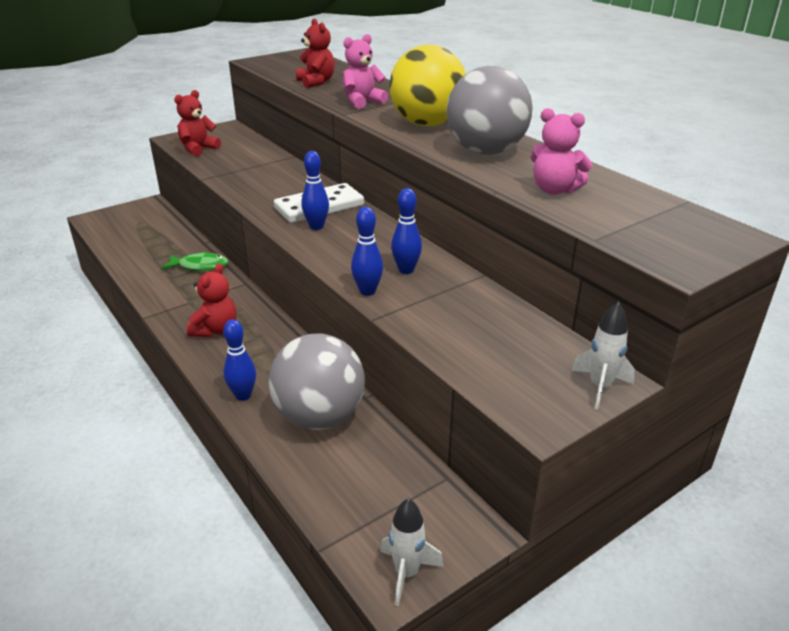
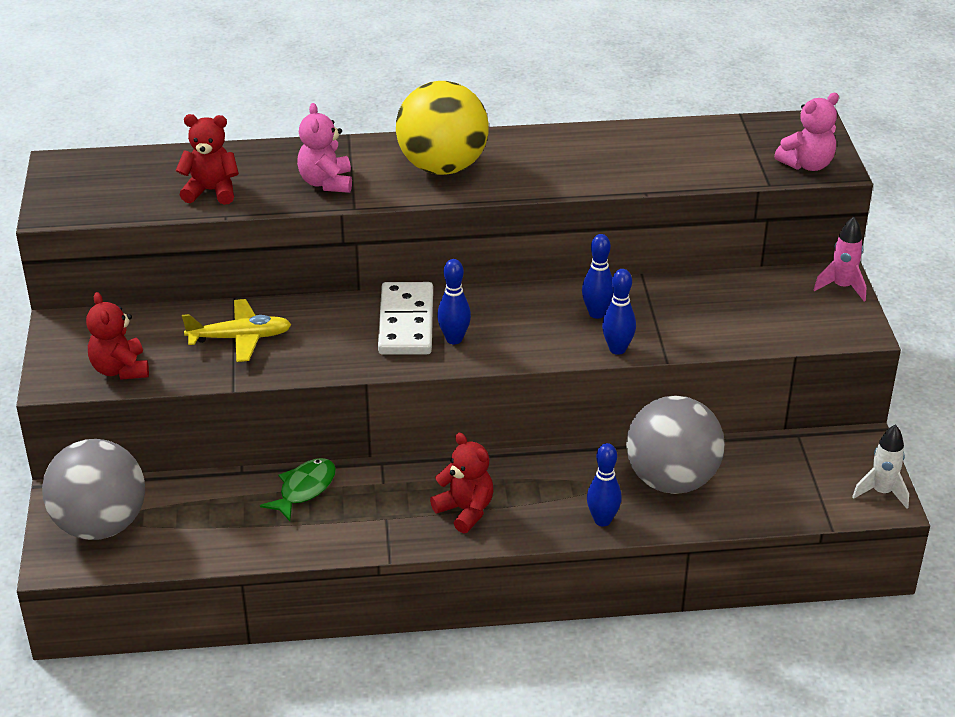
camera: 60 degrees left, 5 degrees up
grey ball [446,66,533,155] -> grey ball moved to [42,439,145,540]
pink teddy bear [531,108,593,195] -> pink teddy bear moved to [774,93,839,171]
white rocket [572,302,635,410] -> pink rocket [814,217,866,301]
none -> yellow plane [182,299,292,362]

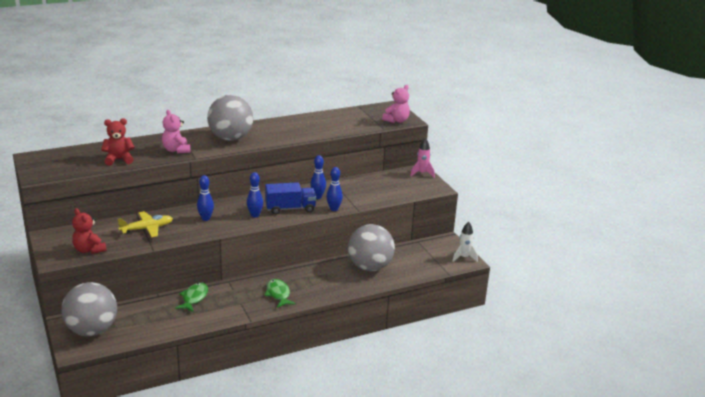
camera: 20 degrees left, 10 degrees down
white domino [378,282,433,355] -> none
yellow ball [396,81,489,175] -> grey ball [207,95,253,141]
red teddy bear [430,433,493,534] -> green fish [265,279,296,308]
blue bowling pin [587,443,622,526] -> blue bowling pin moved to [197,175,214,221]
none -> blue truck [265,182,316,215]

